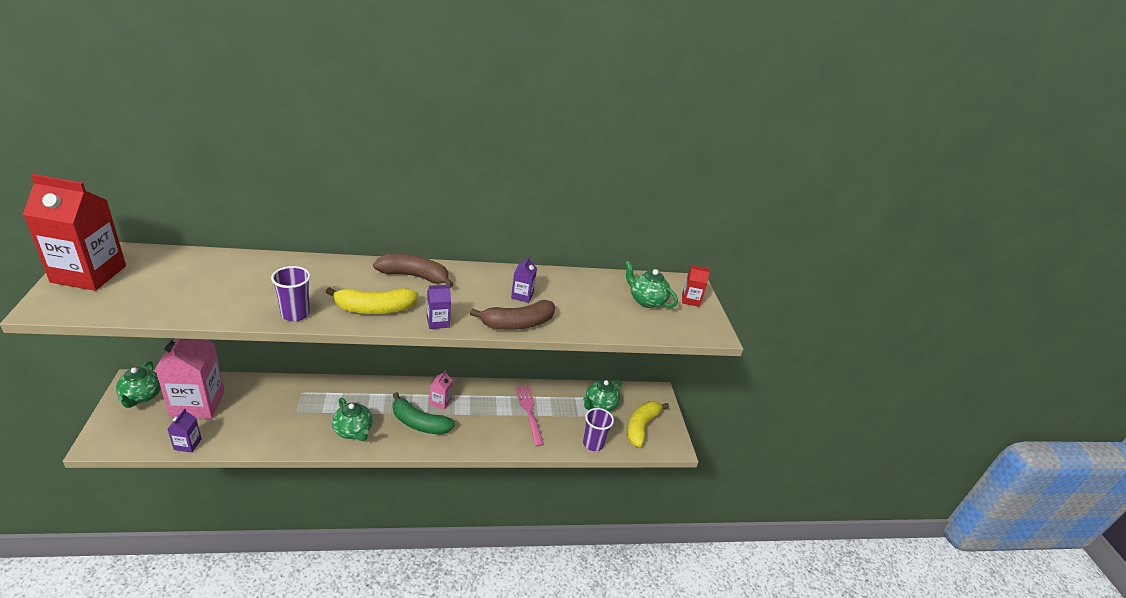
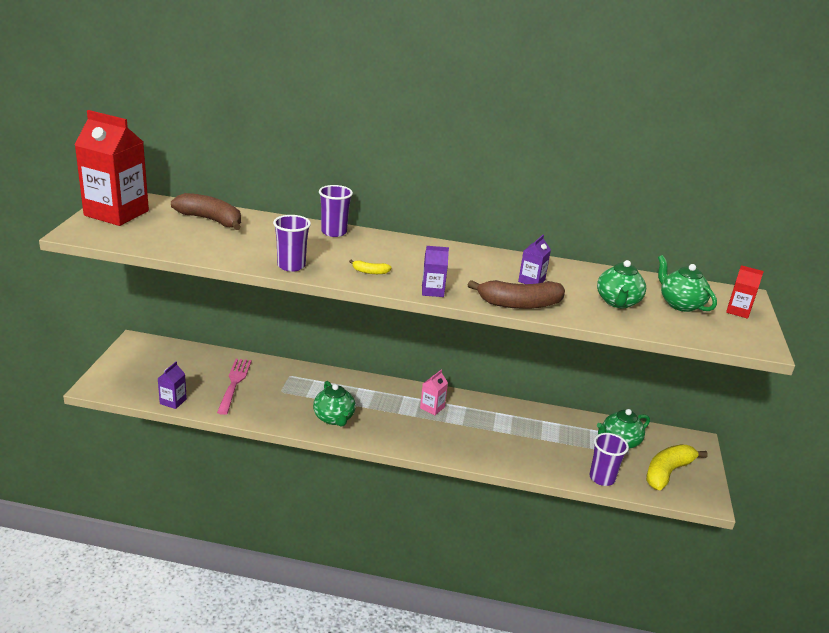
camera: 20 degrees right, 5 degrees down
green teapot [116,361,161,408] -> green teapot moved to [597,260,646,308]
pink carton [155,338,225,419] -> none
yellow banana [326,287,418,314] -> yellow banana [349,260,392,274], size x0.46
brown banana [373,254,454,288] -> brown banana moved to [171,193,241,230]
green banana [393,392,455,434] -> none
pink fork [515,385,544,446] -> pink fork moved to [217,359,252,415]
none -> purple cup [319,185,353,237]

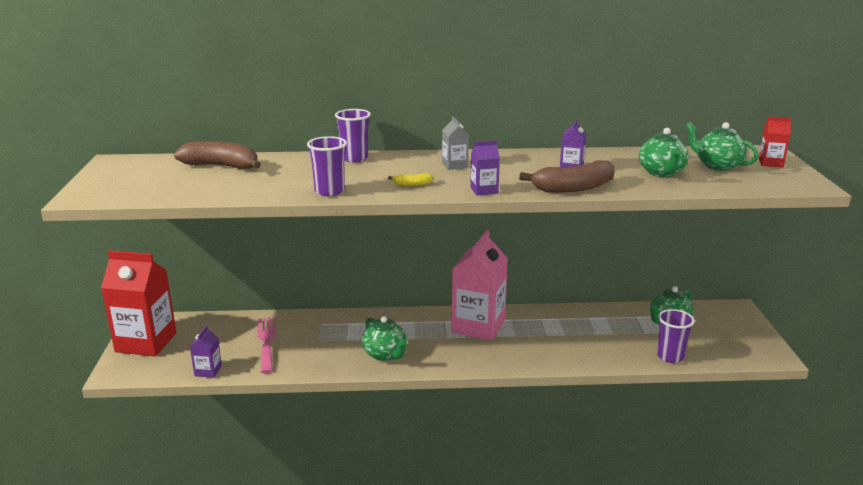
camera: 10 degrees left, 5 degrees down
red carton [75,110,149,226] -> red carton moved to [101,250,176,356]
pink carton [420,370,448,415] -> pink carton [451,230,508,341], size x2.25
yellow banana [646,445,708,490] -> none
none -> grey carton [442,116,469,170]

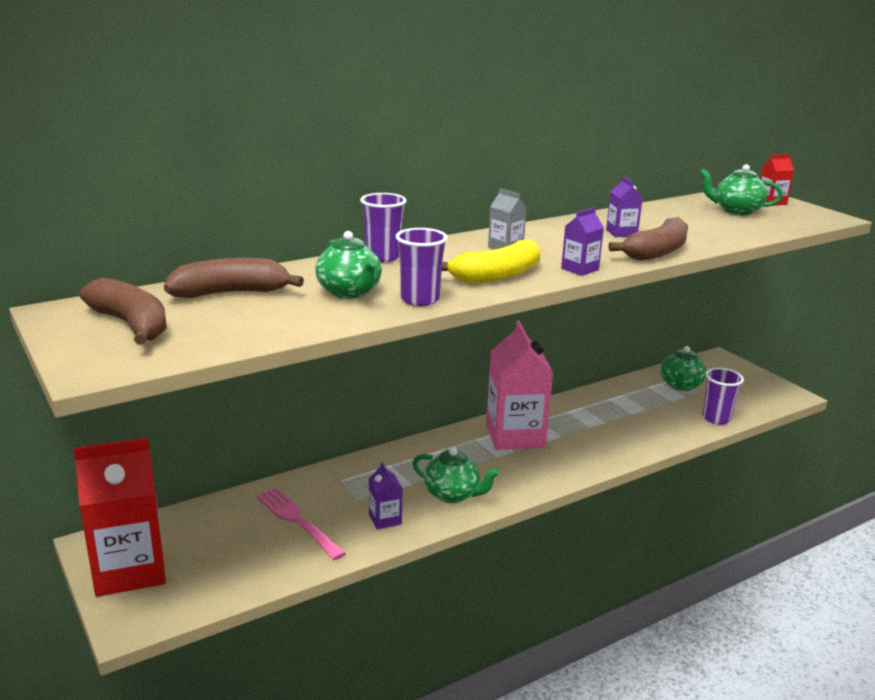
camera: 30 degrees left, 0 degrees up
purple carton [190,325,222,378] -> purple carton moved to [369,462,403,529]
yellow banana [388,173,433,186] -> yellow banana [442,239,541,283], size x2.19
green teapot [639,128,689,177] -> green teapot moved to [315,231,382,299]
none -> brown banana [79,278,167,345]

